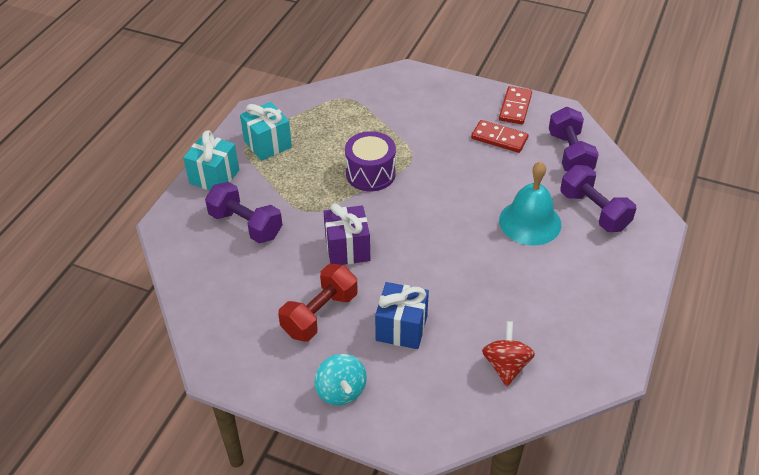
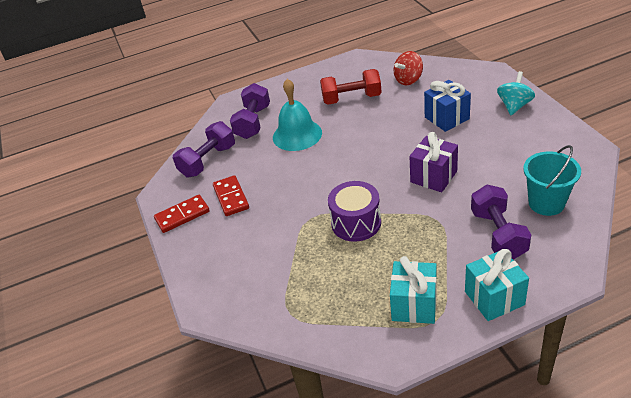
camera: 130 degrees left, 5 degrees down
red dumbbell [278,264,358,341] -> red dumbbell moved to [320,69,382,105]
none -> turquoise bucket [523,145,581,216]

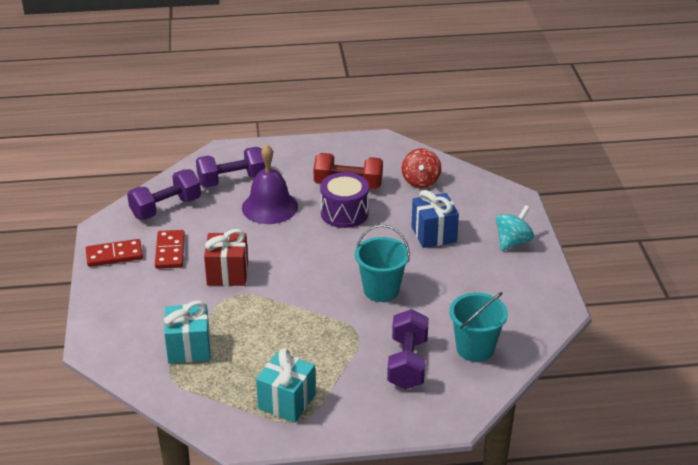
camera: 10 degrees right, 5 degrees down
purple dumbbell [230,83,270,139] -> purple dumbbell turned 45 degrees clockwise [196,147,265,187]
turquoise bell [273,79,322,151] -> purple bell [242,144,298,224]
purple drum [328,181,381,242] -> purple drum moved to [320,172,369,228]
red spinning top [394,51,423,85] -> red spinning top turned 60 degrees counterclockwise [402,148,441,188]
purple gift [409,132,458,192] -> turquoise bucket [355,225,410,302]
turquoise gift [465,249,529,321] -> turquoise gift moved to [164,300,211,363]
none -> red gift [204,229,248,286]

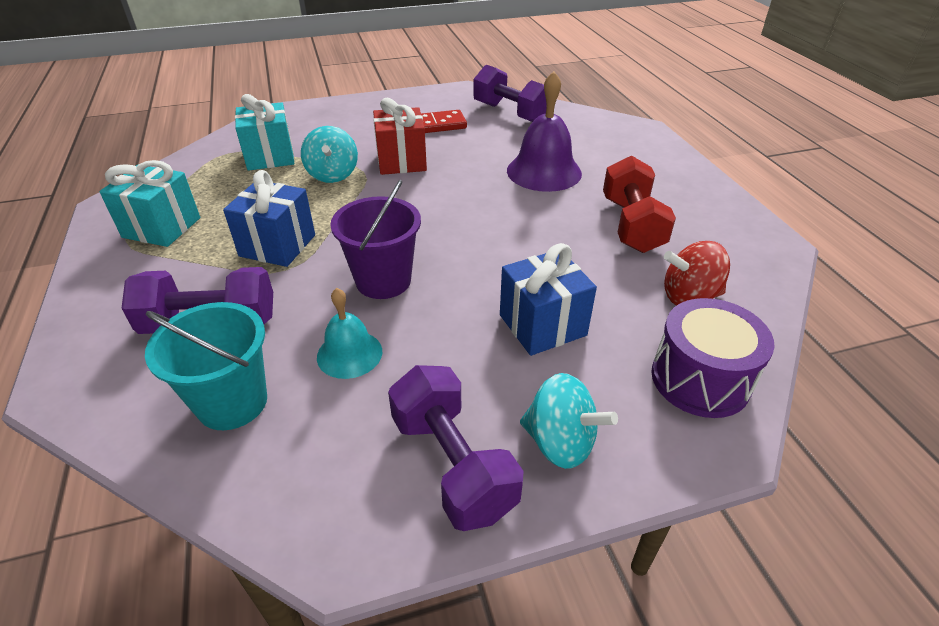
camera: 80 degrees right, 5 degrees up
red domino [86,239,143,267] -> none
purple dumbbell [196,147,265,187] -> purple dumbbell moved to [388,365,524,531]
purple drum [320,172,369,228] -> purple drum moved to [651,298,775,418]
turquoise bucket [355,225,410,302] -> purple bucket [330,180,421,299]
none -> blue gift [223,170,315,267]
none -> turquoise spinning top [301,126,358,183]
none -> turquoise bell [317,288,382,379]

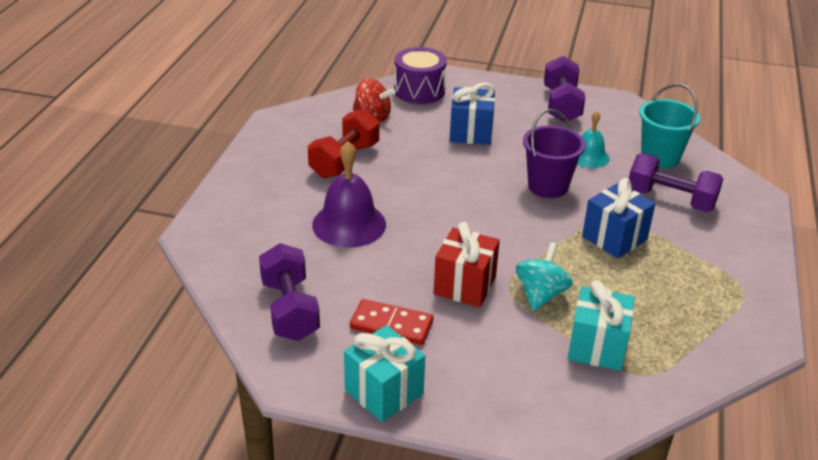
camera: 150 degrees left, 5 degrees down
turquoise gift [99,160,200,247] -> turquoise gift moved to [344,325,425,422]
turquoise spinning top [520,373,618,469] -> none

